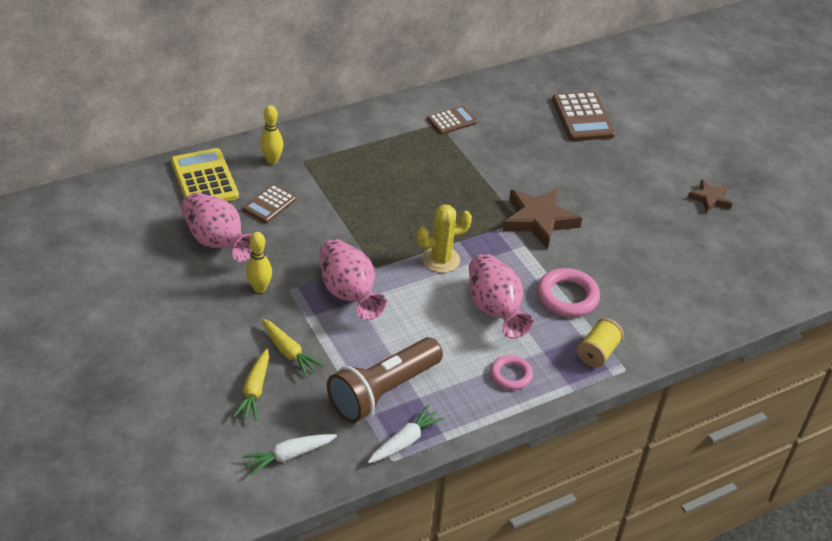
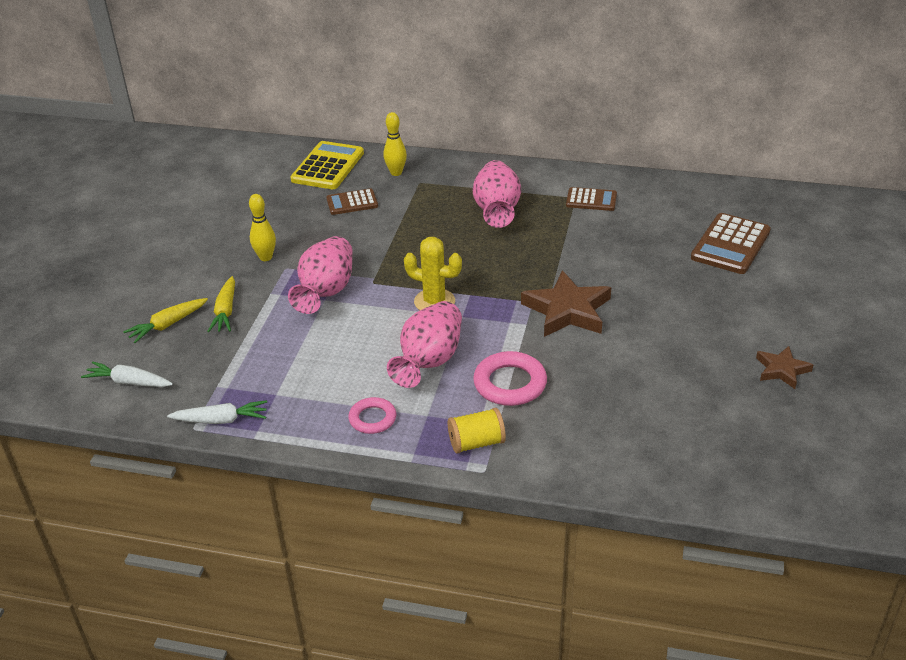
camera: 45 degrees right, 5 degrees down
pink vase [181,193,252,262] -> pink vase moved to [473,160,521,228]
brown flashlight [327,337,443,423] -> none

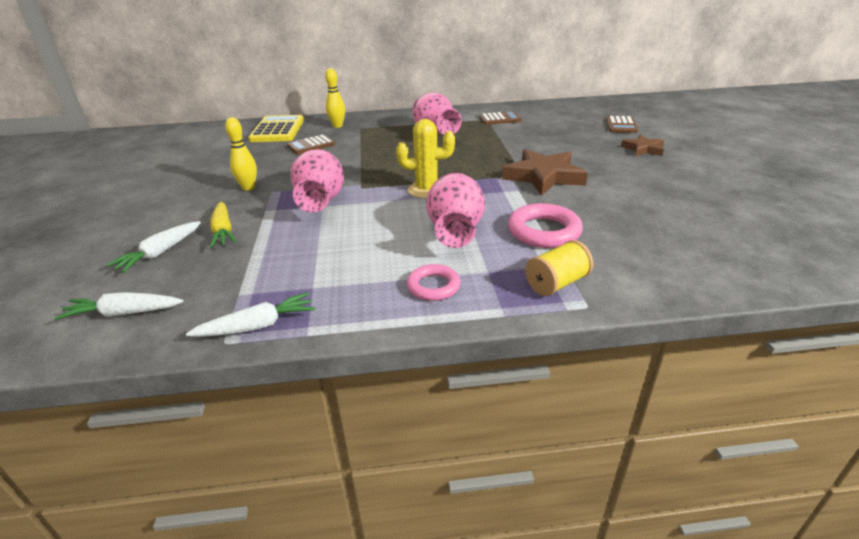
camera: 20 degrees left, 5 degrees down
yellow carrot [123,298,208,343] -> white carrot [107,221,201,273]
brown calculator [691,213,771,274] -> brown calculator [606,116,638,133], size x0.61
brown star [756,346,813,389] -> brown star moved to [621,135,664,156]

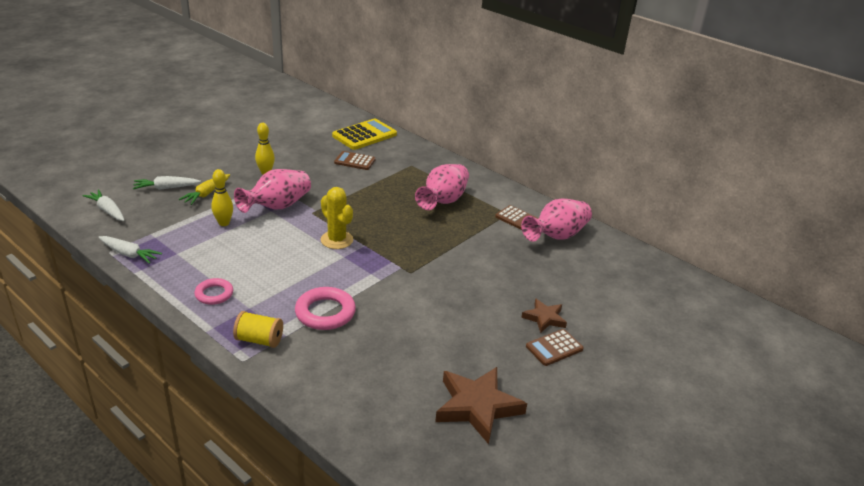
camera: 45 degrees right, 0 degrees up
yellow bowling pin [325,68,345,128] -> yellow bowling pin moved to [211,169,233,226]
pink vase [426,173,485,248] -> pink vase moved to [521,199,592,242]
brown star [502,149,588,196] -> brown star moved to [435,367,527,444]
brown calculator [606,116,638,133] -> brown calculator moved to [526,329,584,366]

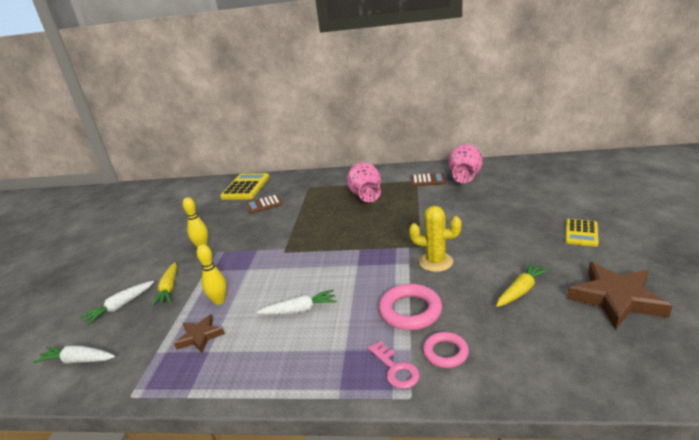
camera: 30 degrees left, 5 degrees down
white carrot [98,236,162,264] -> white carrot moved to [257,290,337,315]
pink ring [194,278,233,305] -> pink ring moved to [423,332,469,368]
yellow spool [233,311,283,348] -> pink key [368,341,420,389]
pink vase [234,169,311,213] -> none
yellow cactus [321,187,353,249] -> yellow cactus moved to [409,206,461,272]
brown star [521,298,567,333] -> brown star moved to [174,314,225,353]
brown calculator [526,329,584,366] -> yellow calculator [565,219,599,247]
none -> yellow carrot [496,262,550,307]

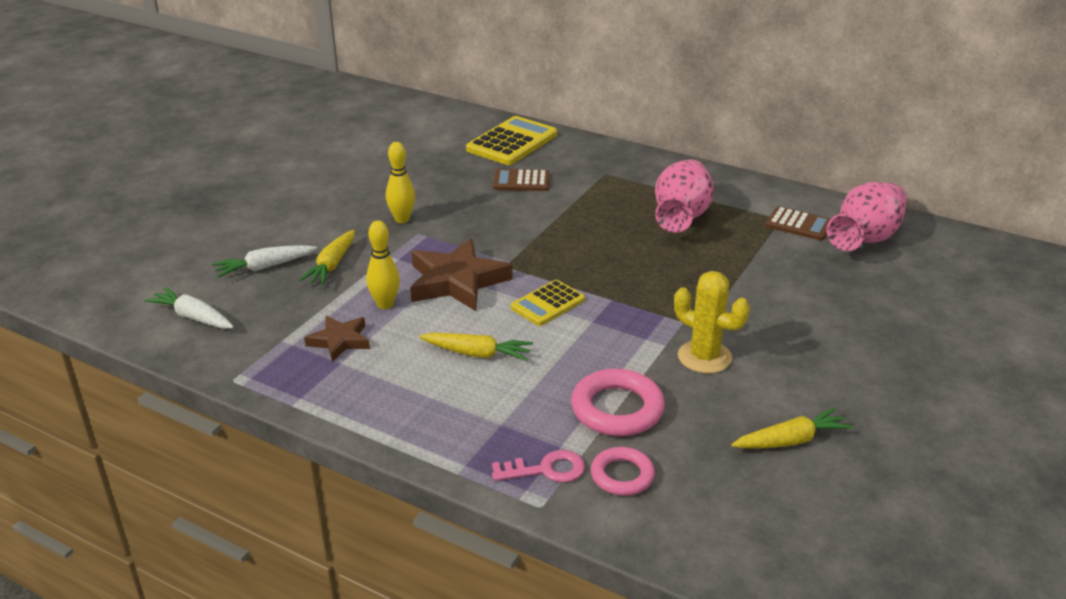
camera: 20 degrees right, 5 degrees up
white carrot [257,290,337,315] -> yellow carrot [419,333,533,361]
pink key [368,341,420,389] -> pink key turned 90 degrees counterclockwise [492,450,585,483]
yellow calculator [565,219,599,247] -> yellow calculator moved to [511,280,585,326]
brown star [567,262,672,329] -> brown star moved to [410,239,513,311]

